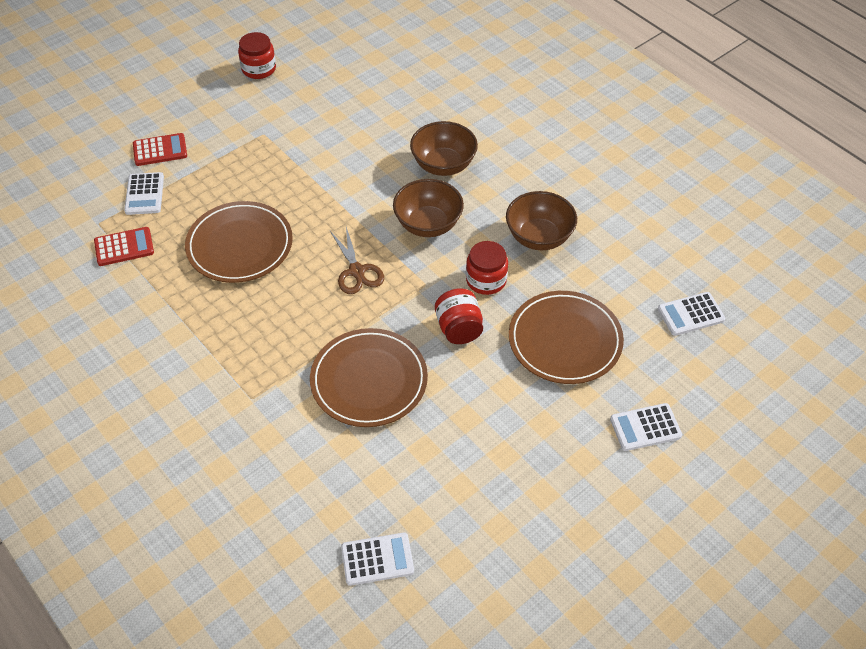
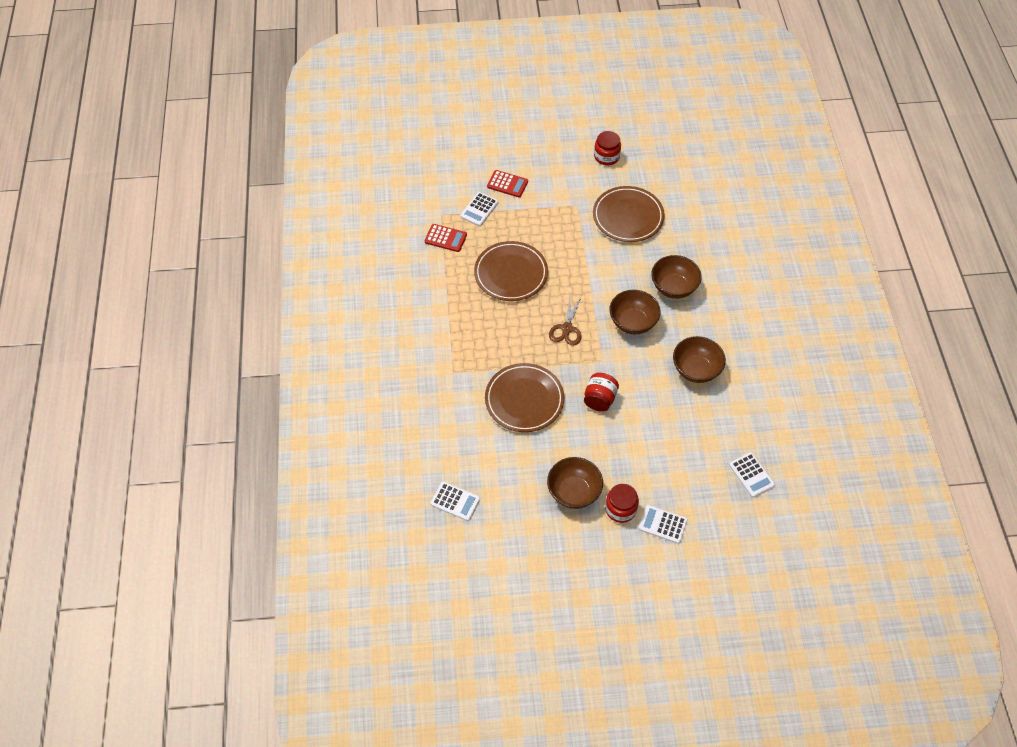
camera: 35 degrees right, 5 degrees up
red jar [466,241,508,295] -> red jar moved to [605,484,639,523]
brown plate [509,291,624,384] -> brown plate moved to [593,186,665,242]
white calculator [658,292,725,336] -> white calculator turned 135 degrees counterclockwise [729,452,775,498]
none -> brown bowl [547,457,603,509]

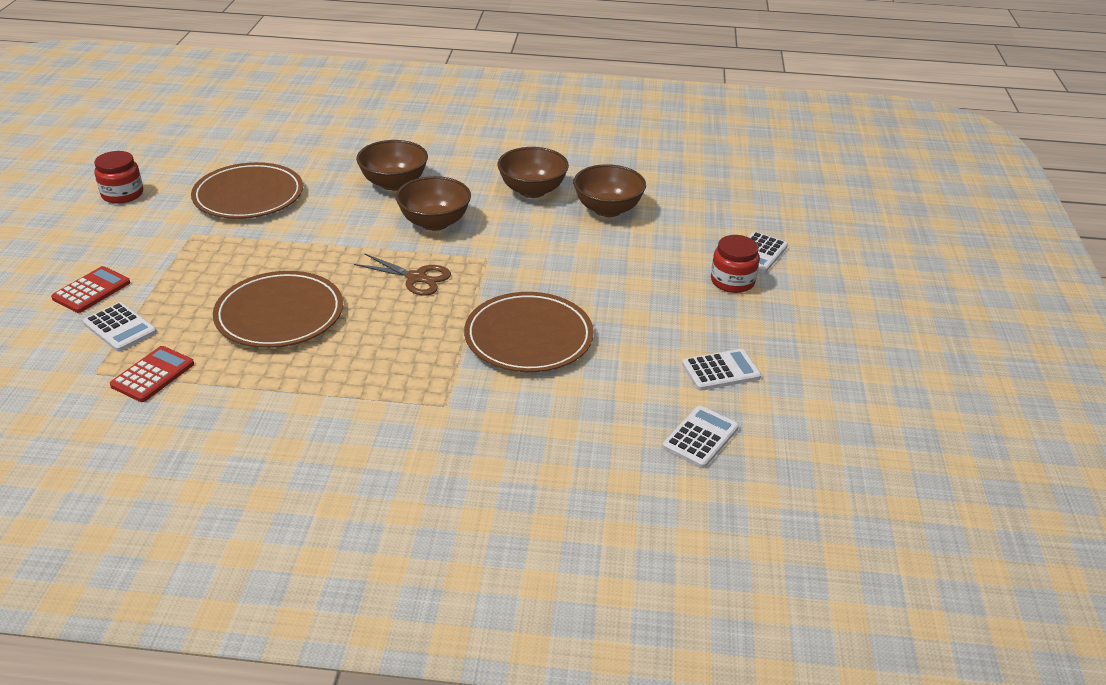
camera: 80 degrees left, 20 degrees down
brown bowl [547,457,603,509] -> brown bowl moved to [573,164,646,217]
red jar [584,373,619,412] -> none
white calculator [729,452,775,498] -> white calculator moved to [682,349,761,391]

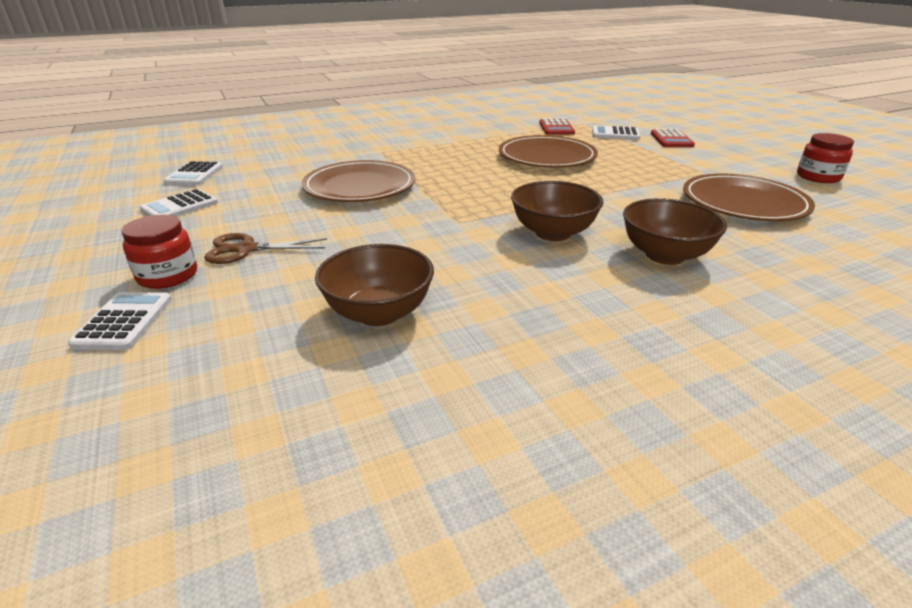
camera: 150 degrees right, 5 degrees down
brown scissors [354,253,451,296] -> brown scissors moved to [204,233,327,264]
brown bowl [497,147,569,198] -> none

